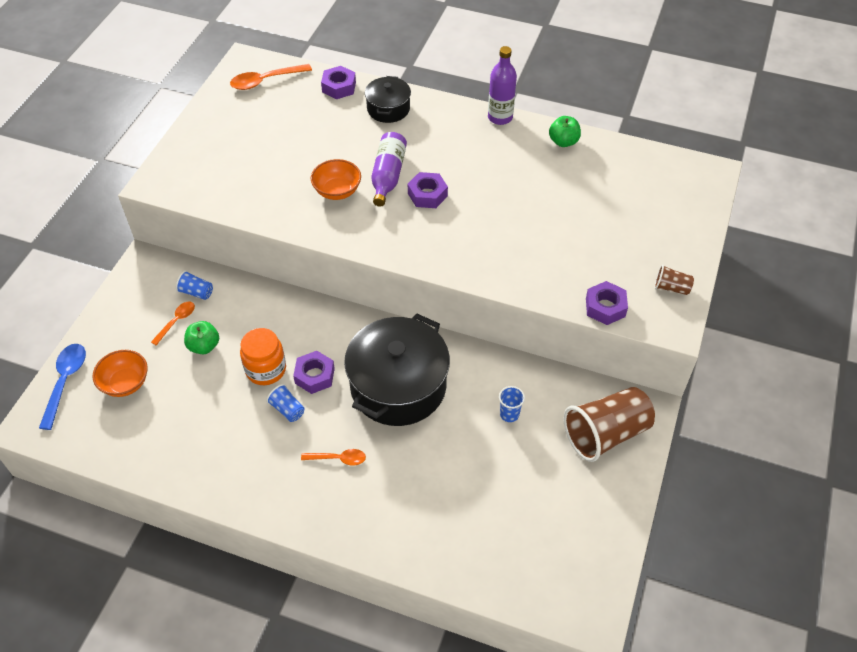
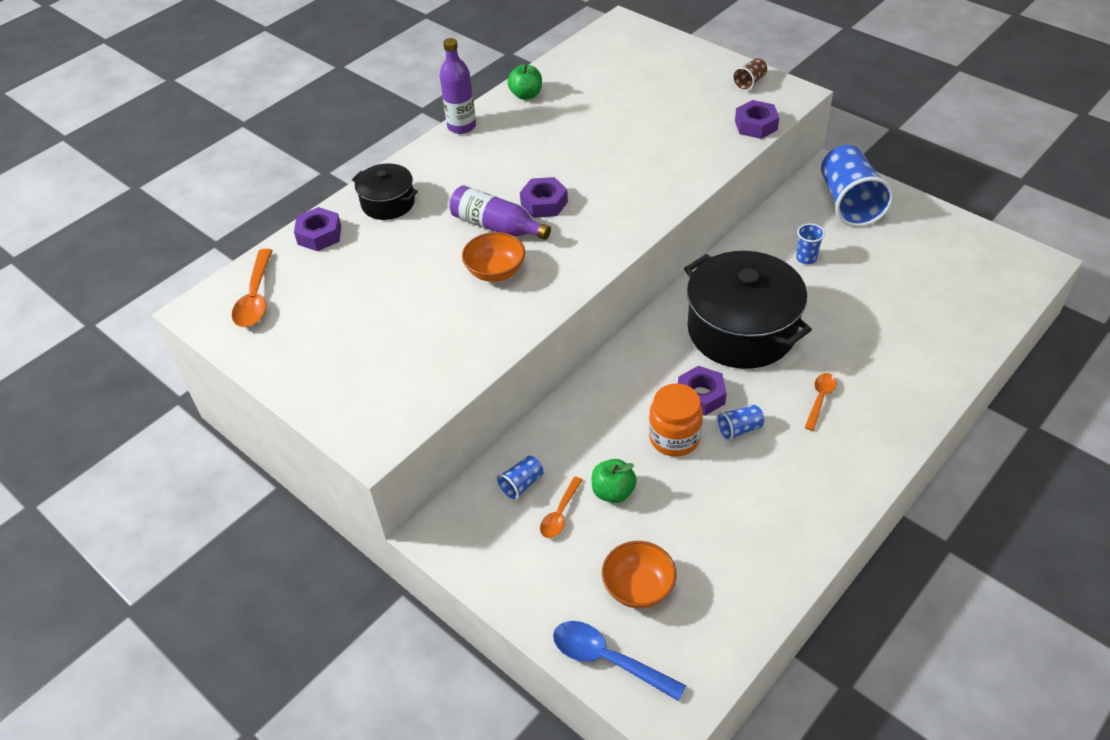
camera: 65 degrees left, 5 degrees down
orange spoon [151,302,195,346] -> orange spoon turned 120 degrees counterclockwise [540,476,583,538]
brown cup [563,387,655,462] -> blue cup [821,145,894,227]

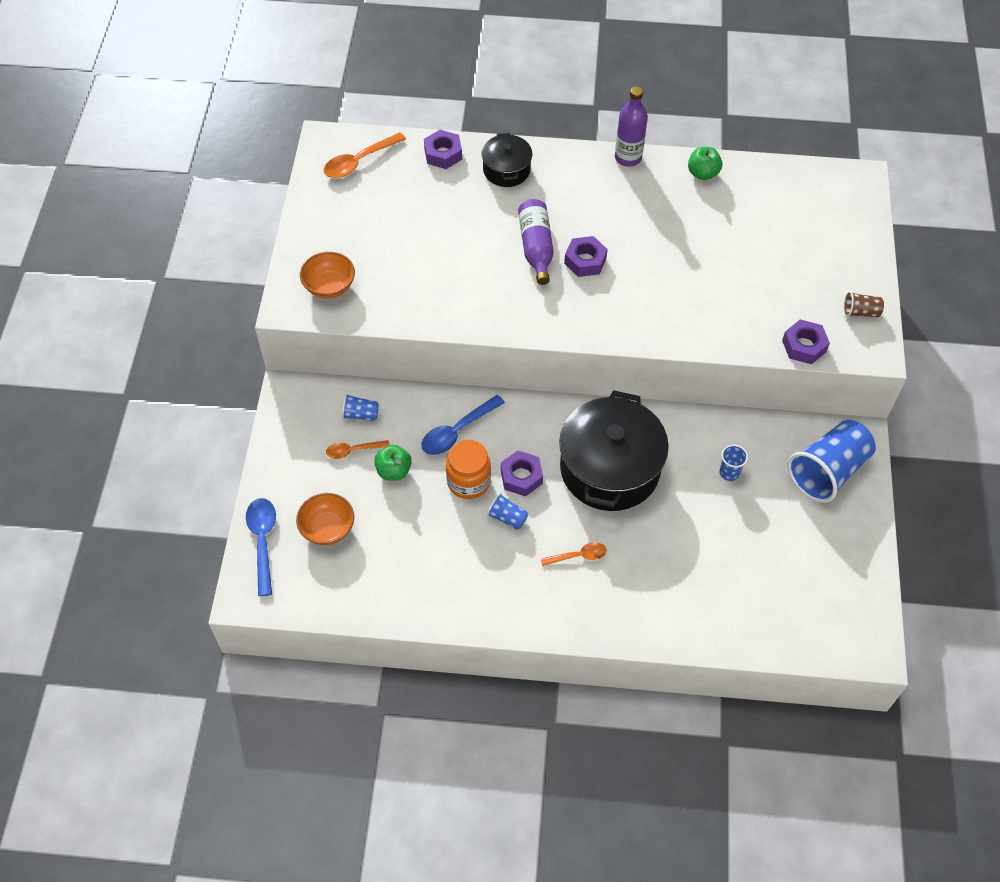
camera: 50 degrees right, 10 degrees up
orange bowl [462,232,525,282] -> orange bowl moved to [300,252,355,299]
none -> blue spoon [421,395,505,455]

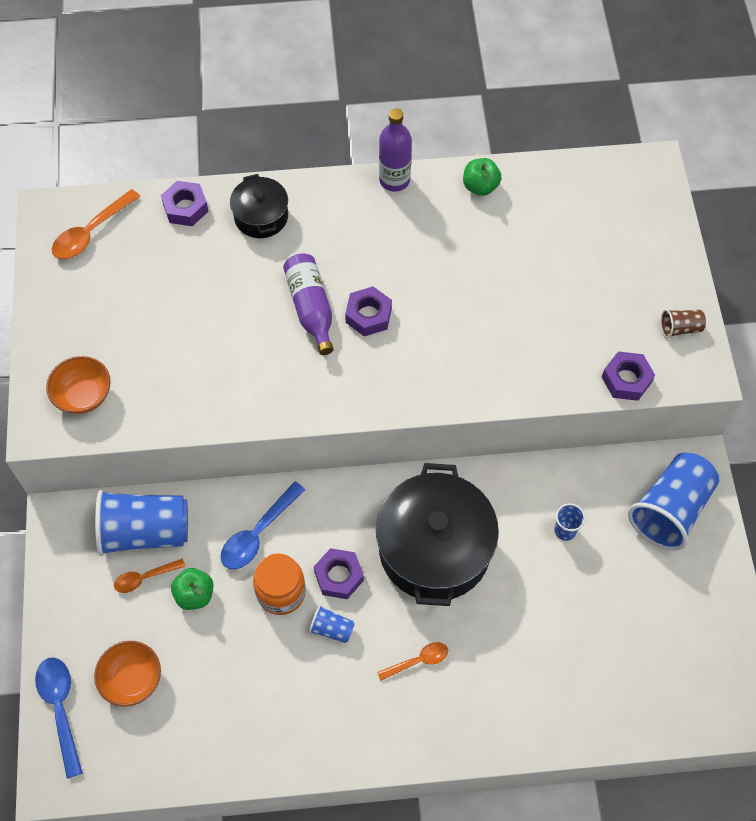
camera: 10 degrees left, 5 degrees up
blue cup [342,394,379,421] -> blue cup [95,490,188,556], size x2.23

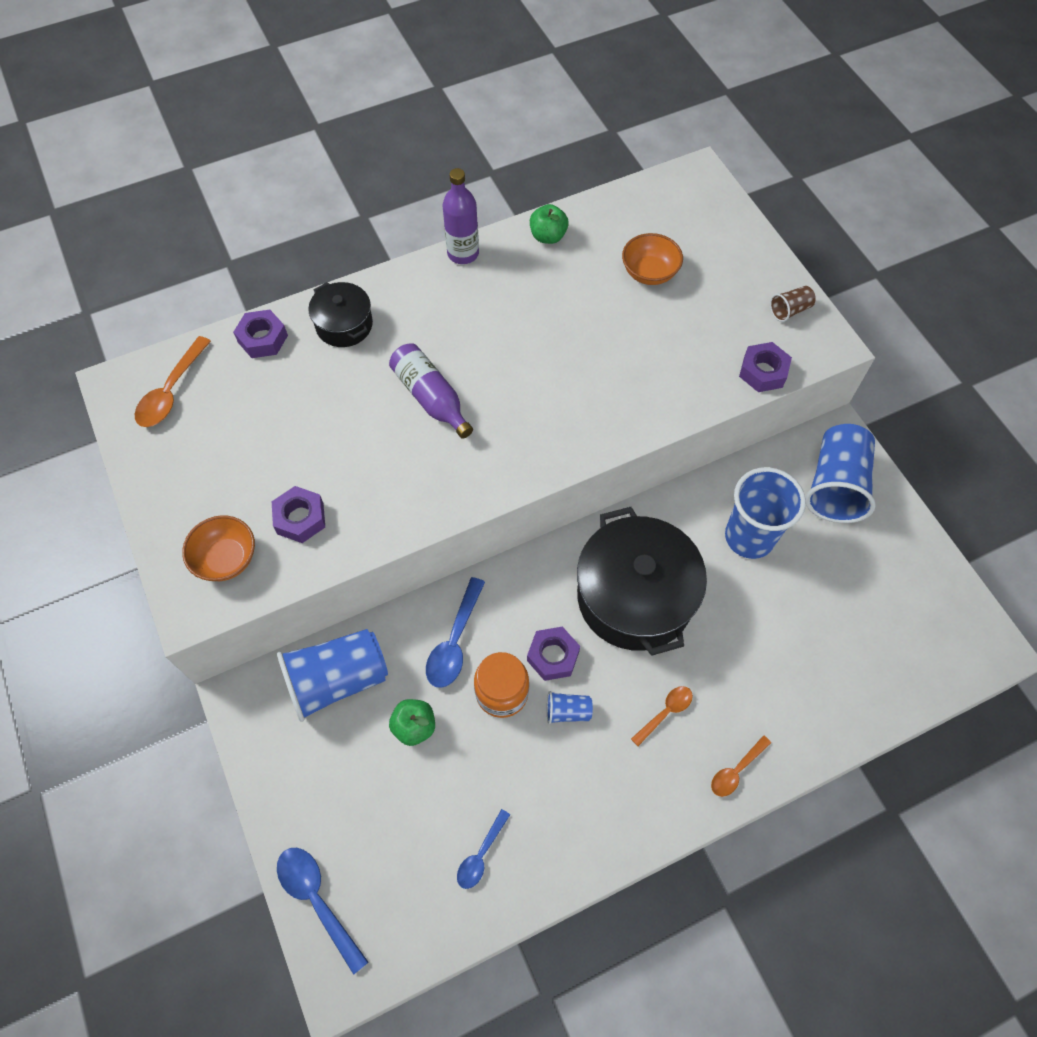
camera: 20 degrees left, 0 degrees up
orange bowl [94,641,161,706] -> orange bowl moved to [622,233,683,285]
orange spoon [114,558,185,593] -> orange spoon moved to [711,735,771,797]
purple nut [345,286,392,336] -> purple nut moved to [272,486,325,543]
blue cup [554,503,585,541] -> blue cup [725,467,806,559], size x2.23
none -> blue spoon [457,809,510,889]

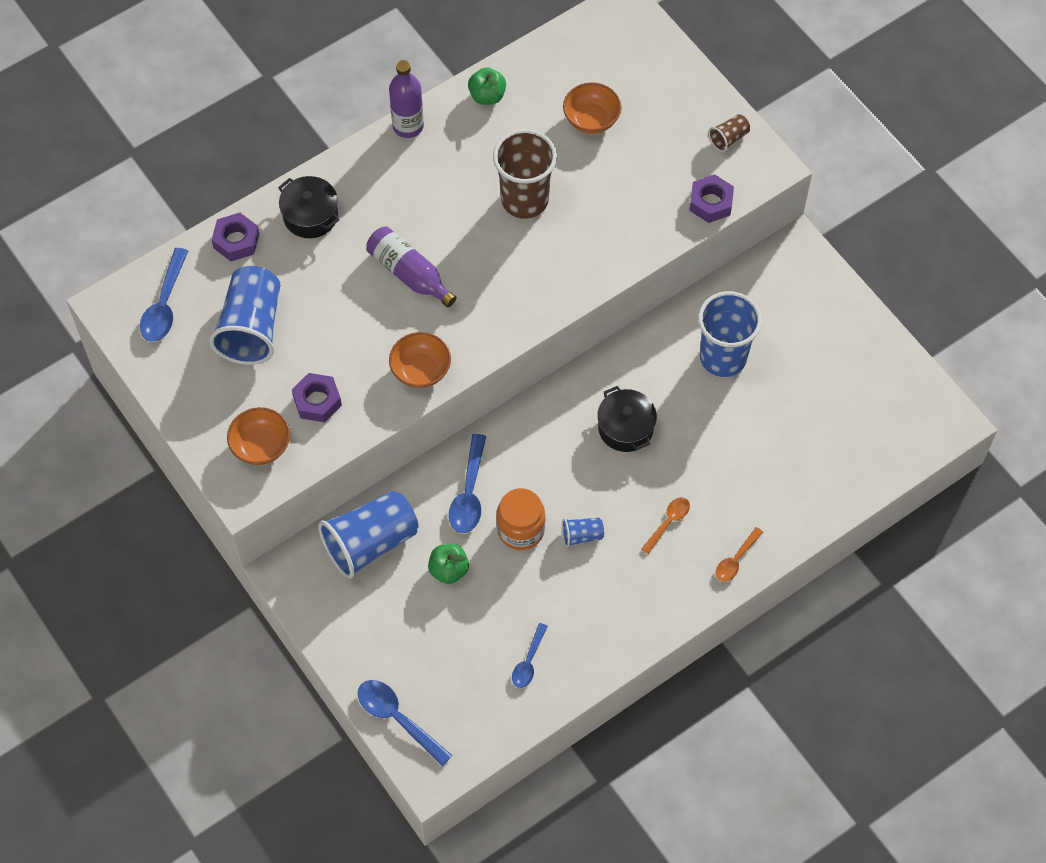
camera: 10 degrees left, 0 degrees up
orange spoon [135,336,211,427] -> blue spoon [140,248,188,342]
purple nut [527,627,580,681] -> none
black pot [577,507,707,656] -> black pot [597,386,657,452], size x0.52
blue cup [805,424,876,523] -> blue cup moved to [209,266,280,365]
none -> orange bowl [389,332,451,388]
none -> brown cup [493,129,557,219]

